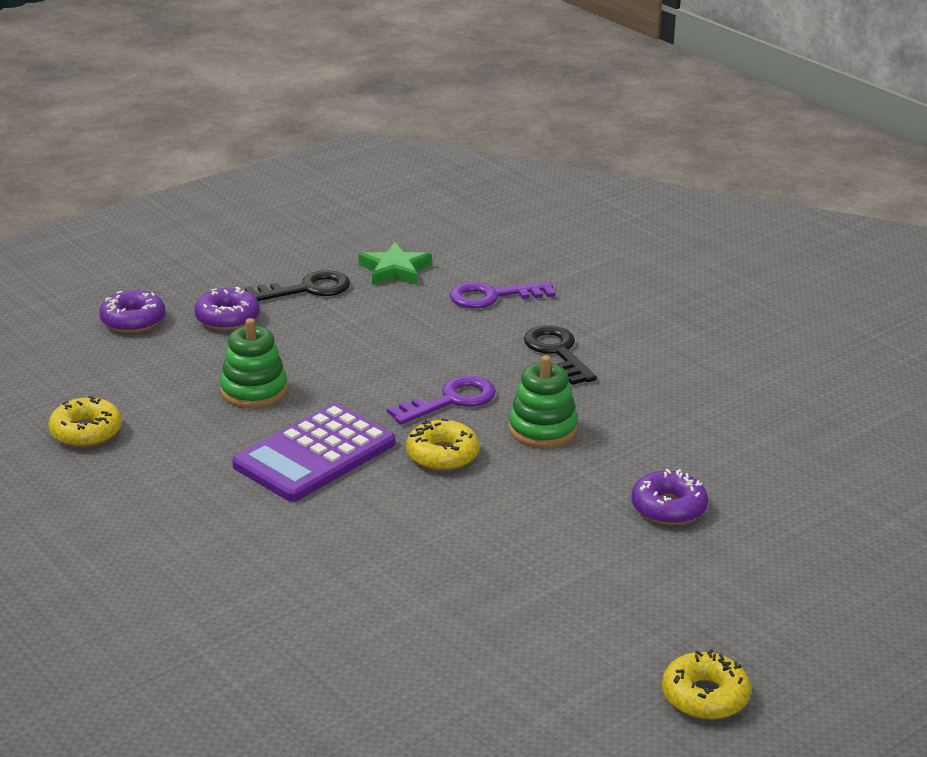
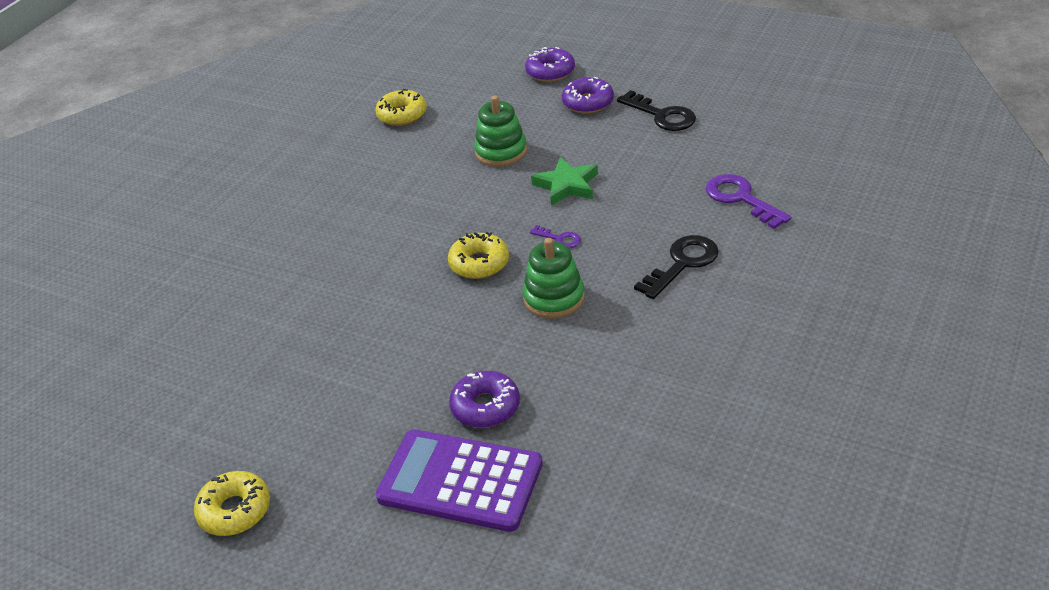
camera: 70 degrees right, 10 degrees up
purple calculator [232,403,395,502] -> purple calculator moved to [376,429,543,532]
green star [359,242,432,285] -> green star moved to [531,157,598,206]
purple key [387,376,496,425] -> purple key [530,225,581,249], size x0.54

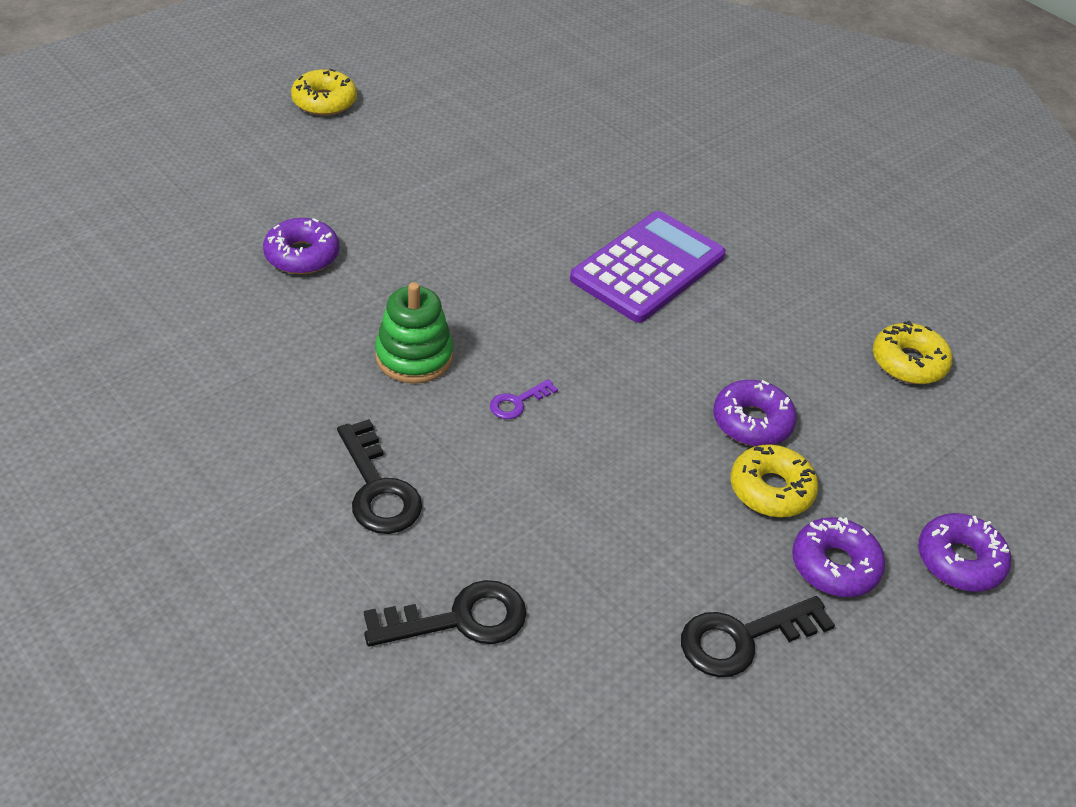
camera: 105 degrees right, 5 degrees up
purple calculator [376,429,543,532] -> purple calculator moved to [570,211,726,323]
yellow donut [448,232,509,279] -> yellow donut moved to [731,444,818,517]
green stacking toy [474,96,527,167] -> purple donut [713,380,797,446]
green star [531,157,598,206] -> none
purple key [706,174,792,229] -> black key [364,580,527,647]

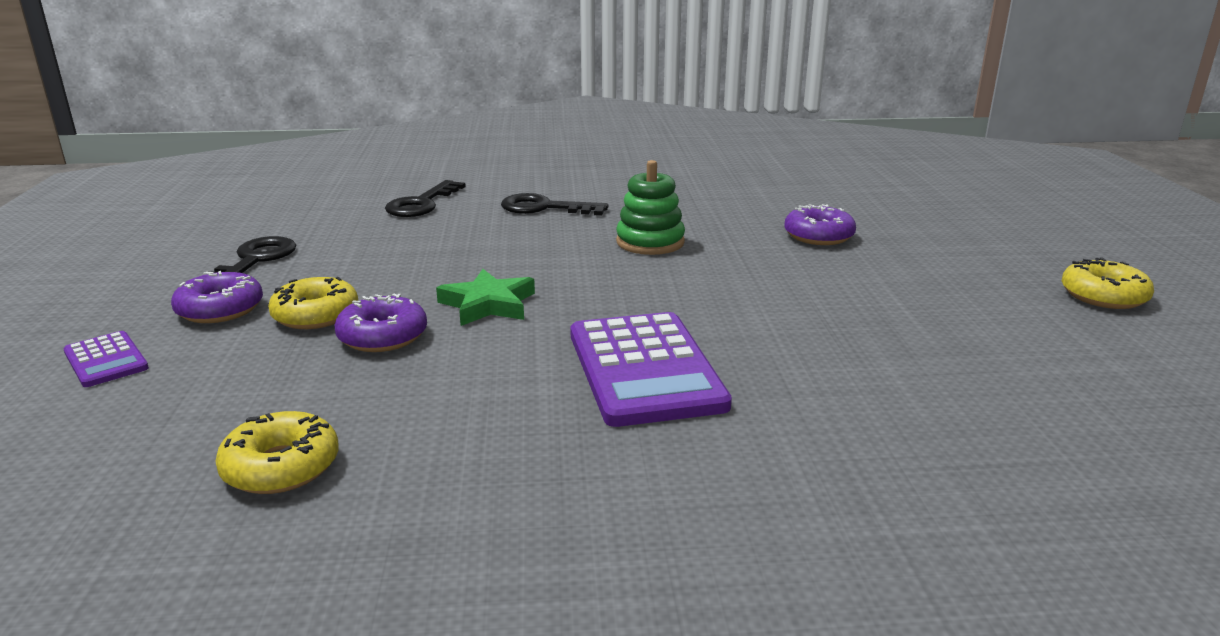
camera: 130 degrees right, 20 degrees down
purple key [490,379,558,419] -> none
purple donut [918,513,1011,592] -> purple calculator [63,331,149,387]
none -> green star [436,269,535,326]

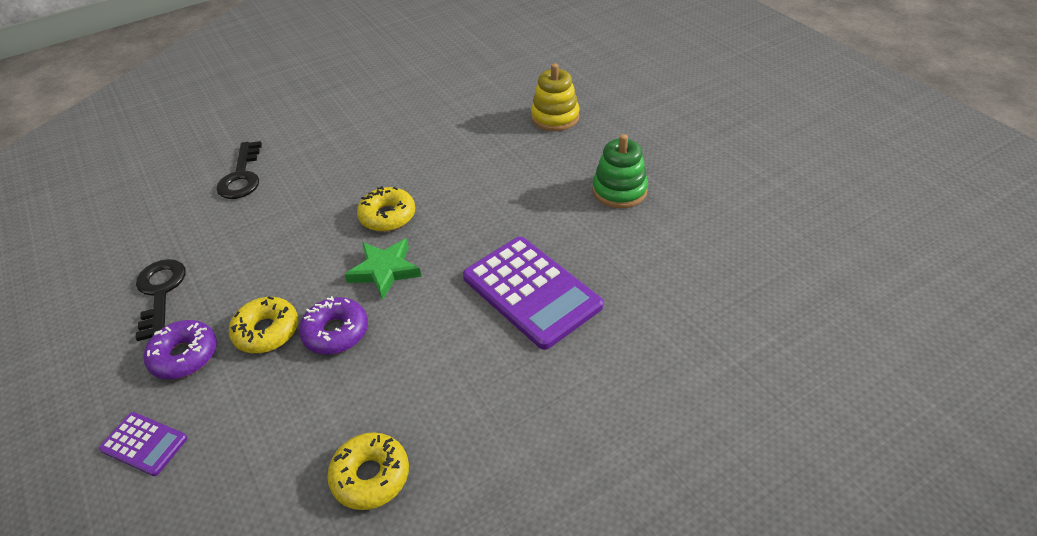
camera: 25 degrees left, 20 degrees up
black key [501,193,608,216] -> none
green stacking toy [616,160,685,255] -> green stacking toy moved to [592,134,648,208]
purple donut [784,204,856,245] -> yellow stacking toy [531,63,580,131]
yellow donut [1062,258,1154,309] -> yellow donut moved to [357,186,415,232]

